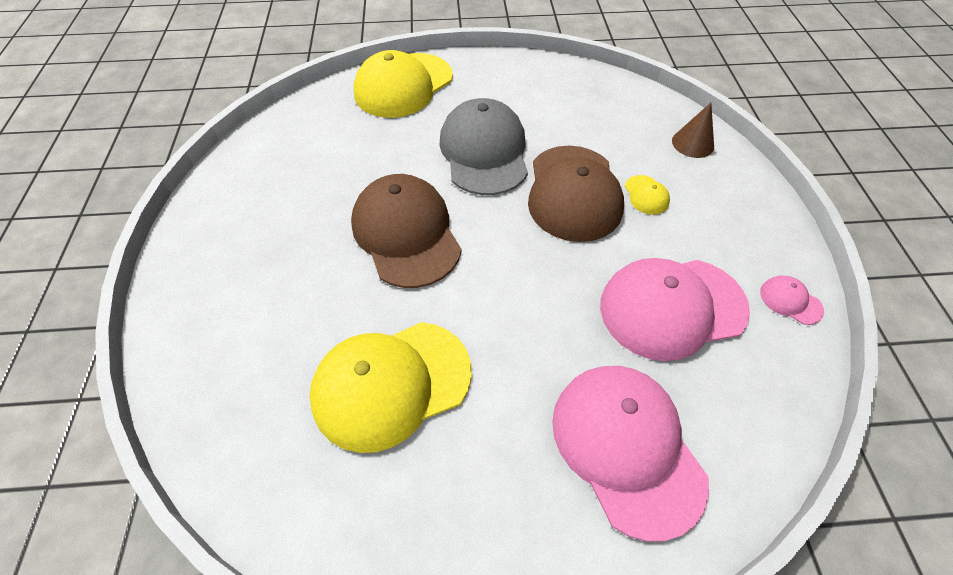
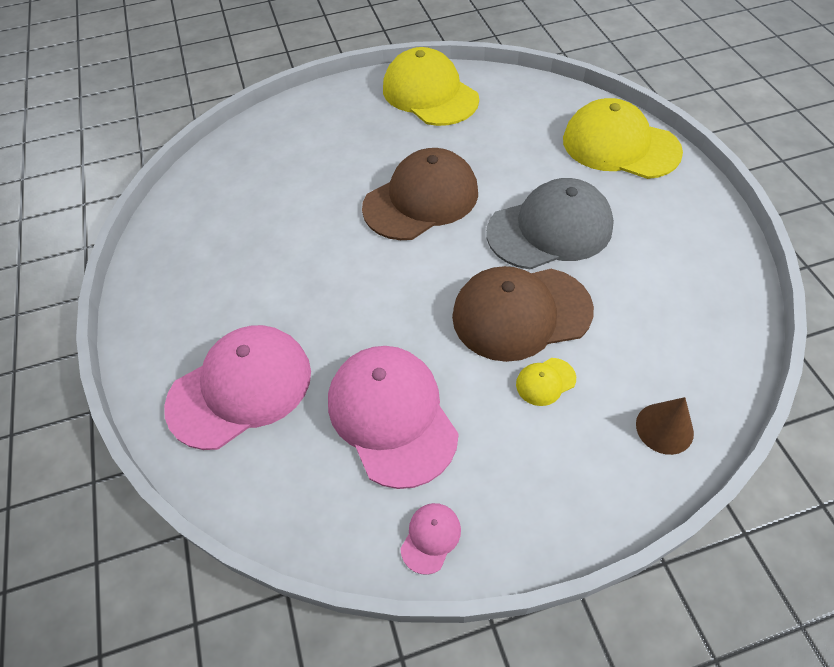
camera: 80 degrees right, 0 degrees up
yellow cap [309,322,472,453] -> yellow cap moved to [383,47,479,126]

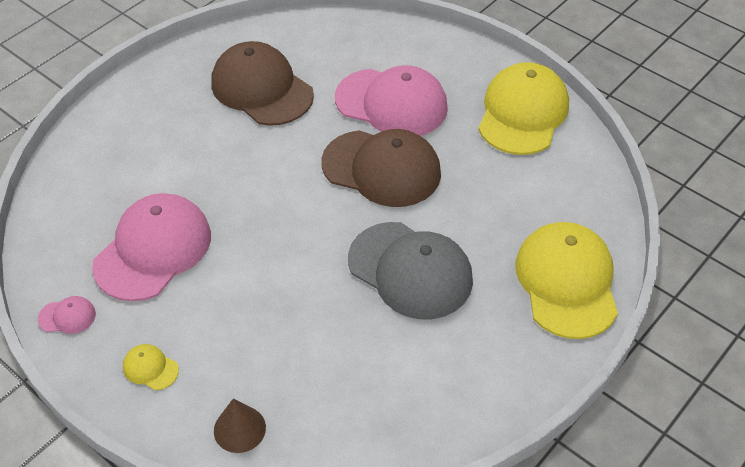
camera: 55 degrees right, 5 degrees down
pink cap [164,325,311,450] -> pink cap moved to [335,65,448,136]
brown cap [452,266,594,362] -> brown cap moved to [211,41,314,126]
yellow cap [516,358,576,406] -> yellow cap moved to [123,344,179,390]

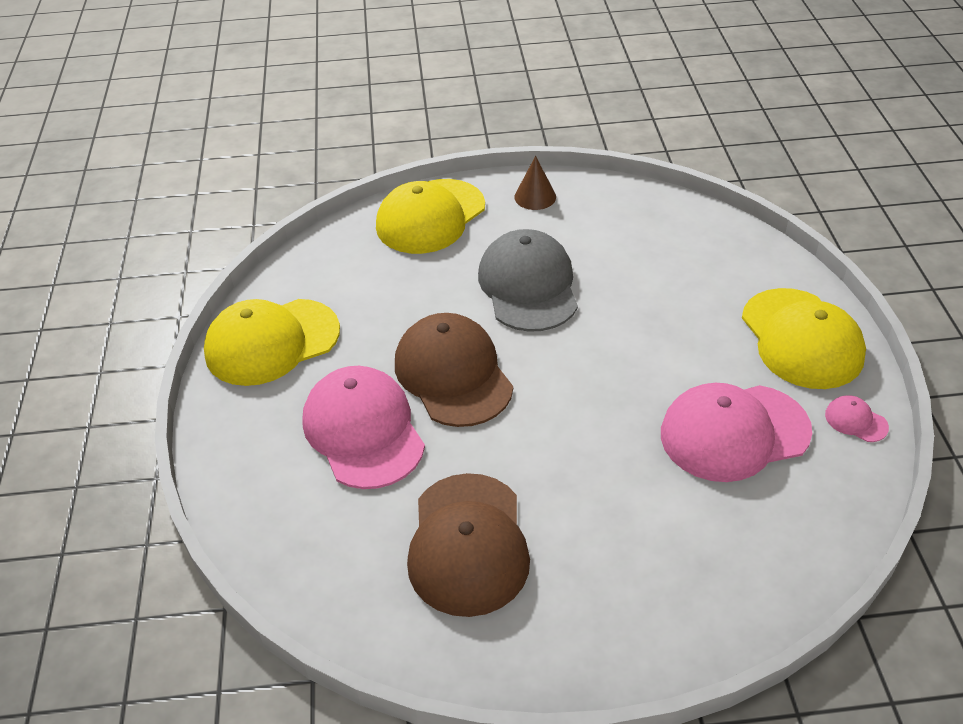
camera: 135 degrees left, 5 degrees down
yellow cap [123,344,179,390] -> yellow cap [742,288,866,389], size x2.42
brown cone [214,399,266,453] -> brown cone moved to [515,156,556,210]

